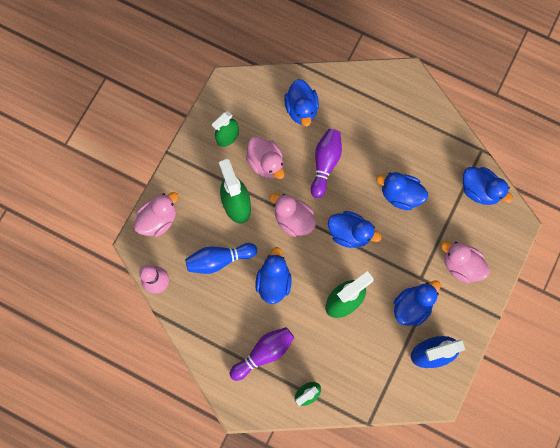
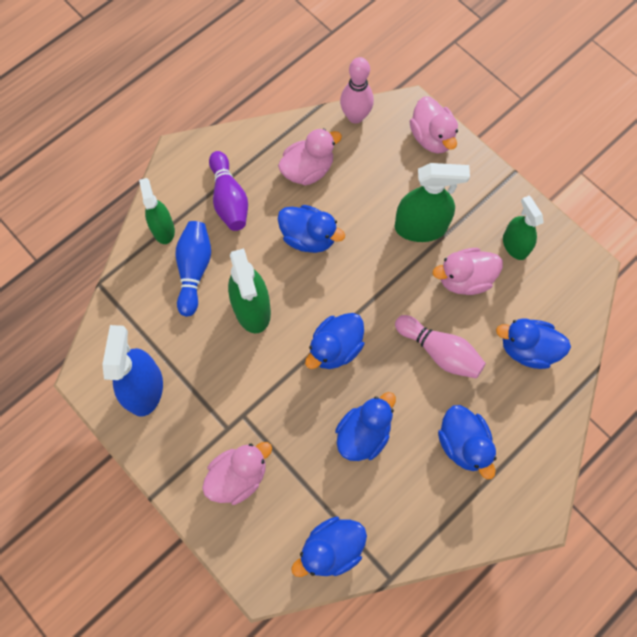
camera: 110 degrees right, 5 degrees down
blue bowling pin [185,243,257,274] -> blue bowling pin moved to [176,221,211,317]
pink duck [270,193,316,237] -> pink duck moved to [278,128,342,186]
purple bowling pin [311,129,342,198] -> pink bowling pin [395,315,486,379]
blue duck [394,280,441,326] -> blue duck moved to [438,405,497,479]

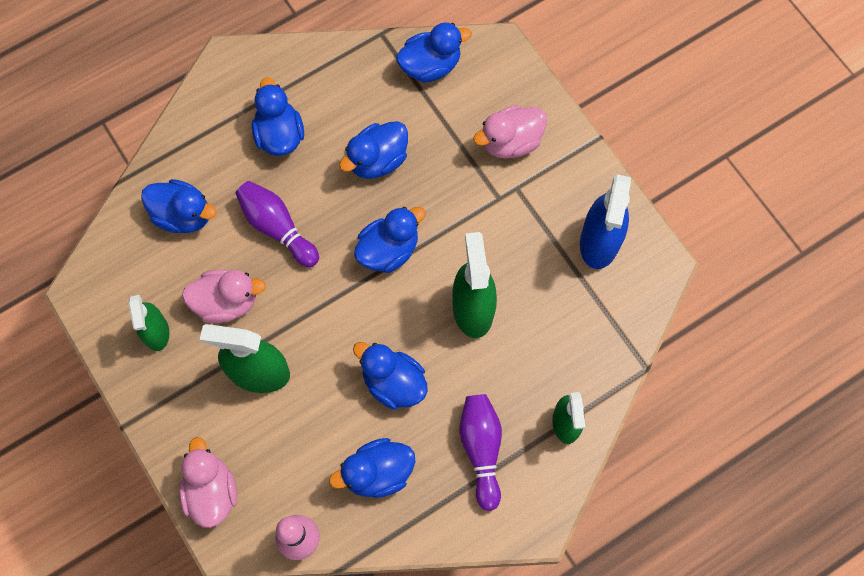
camera: 170 degrees left, 0 degrees up
blue bowling pin [176,221,211,317] -> none
pink duck [278,128,342,186] -> blue duck [329,438,415,498]
pink bowling pin [395,315,486,379] -> purple bowling pin [235,181,319,267]

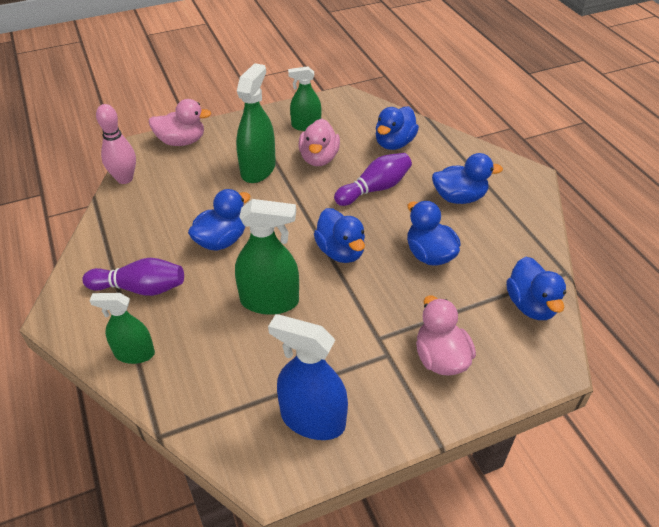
camera: 100 degrees right, 25 degrees down
blue duck [329,438,415,498] -> none

